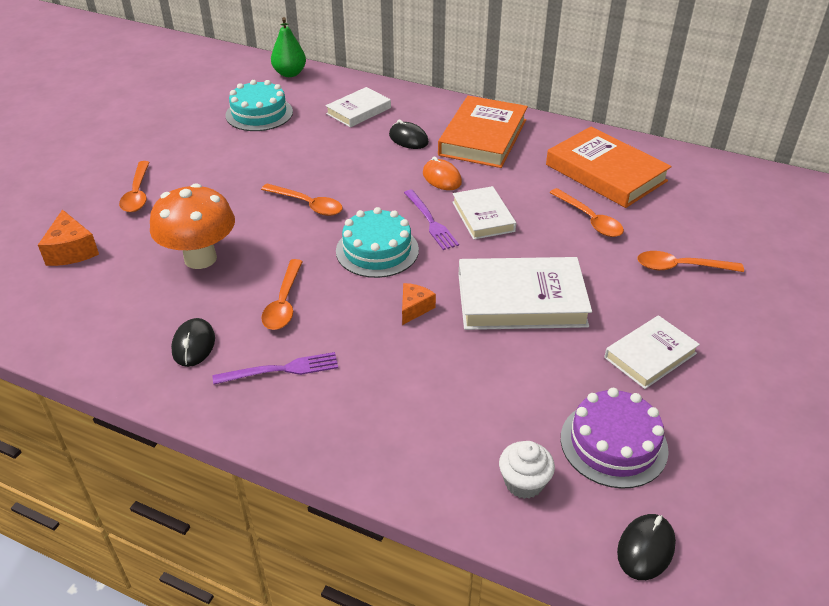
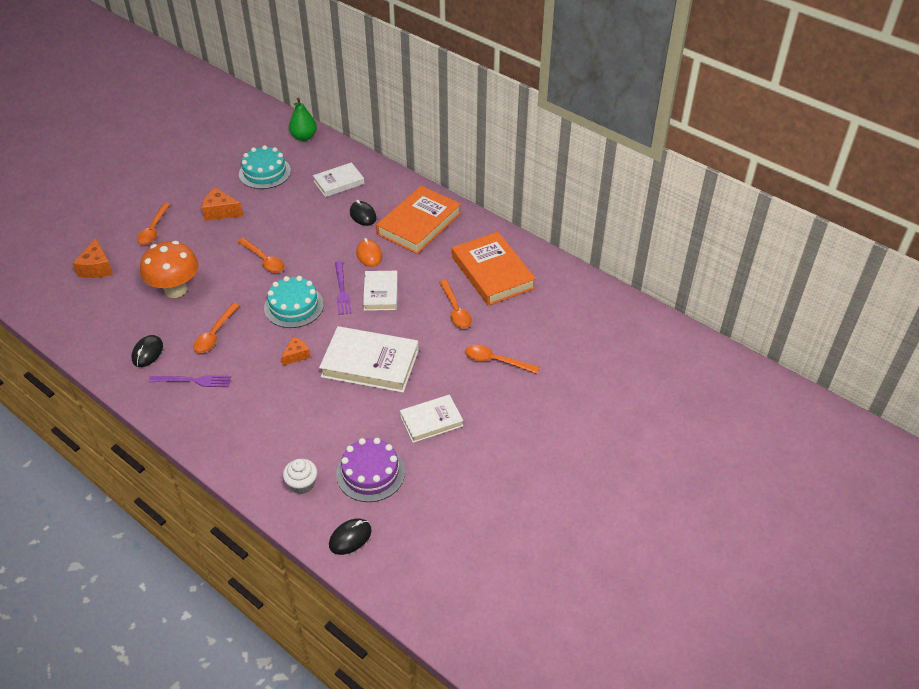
camera: 15 degrees right, 5 degrees up
none -> orange cheese [202,187,243,221]

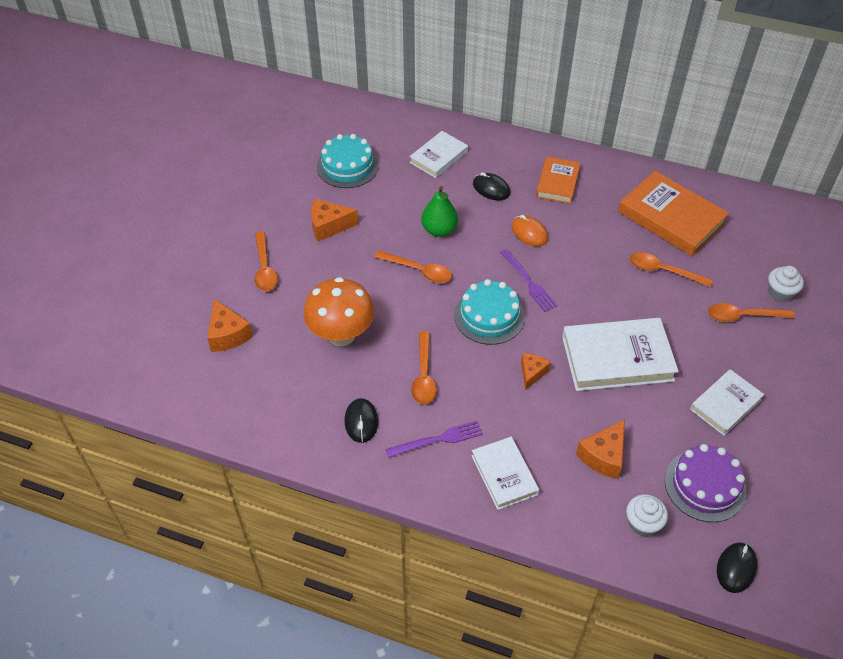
camera: 20 degrees left, 5 degrees up
green pear [289,97,317,141] -> green pear moved to [421,186,458,237]
white book [363,271,398,311] -> white book moved to [471,437,539,510]
orange book [376,186,461,254] -> orange book [536,156,580,204], size x0.60
orange spoon [439,280,472,328] -> orange spoon turned 150 degrees clockwise [630,252,713,287]
none -> orange cheese [576,419,625,479]
none -> white cupcake [768,266,804,302]

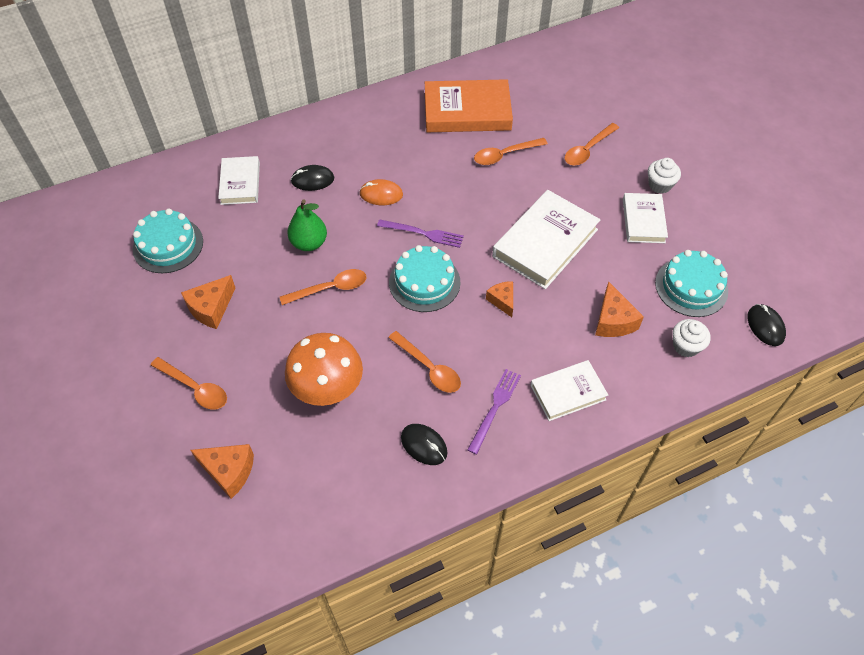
camera: 45 degrees left, 5 degrees up
white book [471,437,539,510] -> white book turned 45 degrees counterclockwise [530,360,608,421]
orange book [536,156,580,204] -> none
purple cake [665,444,747,522] -> turquoise cake [655,250,728,317]
white cupcake [768,266,804,302] -> white cupcake moved to [648,158,681,194]

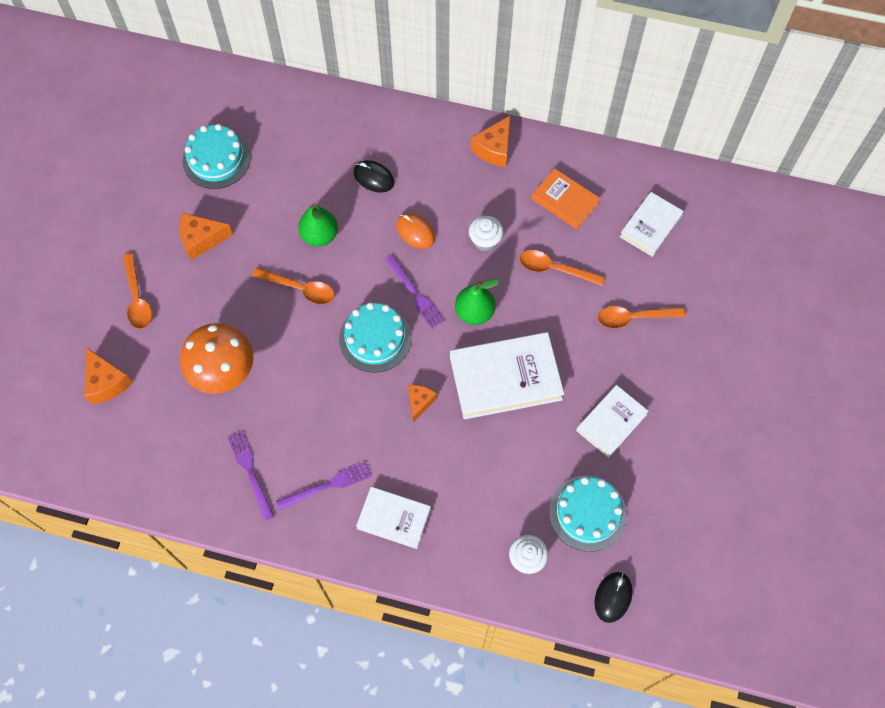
camera: 40 degrees right, 10 degrees up
white book [218,156,260,205] -> white book moved to [620,192,684,257]
orange spoon [388,331,461,393] -> none
black mouse [401,424,448,465] -> purple fork [227,431,274,521]
orange book [425,79,513,132] -> orange book [532,168,600,229], size x0.60
orange cheese [595,281,644,337] -> orange cheese moved to [471,115,511,167]
white cupcake [648,158,681,194] -> white cupcake moved to [469,216,503,251]
none -> green pear [455,279,499,325]

